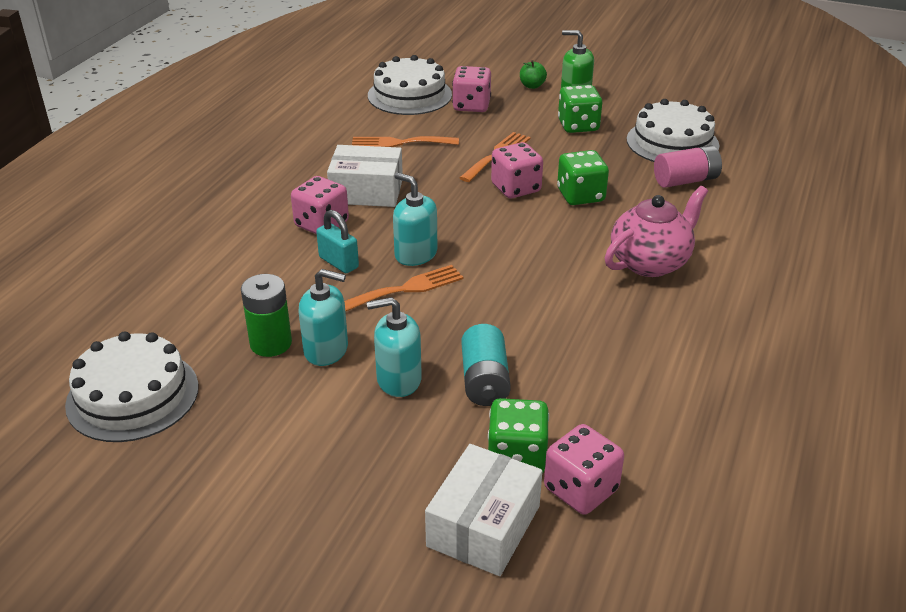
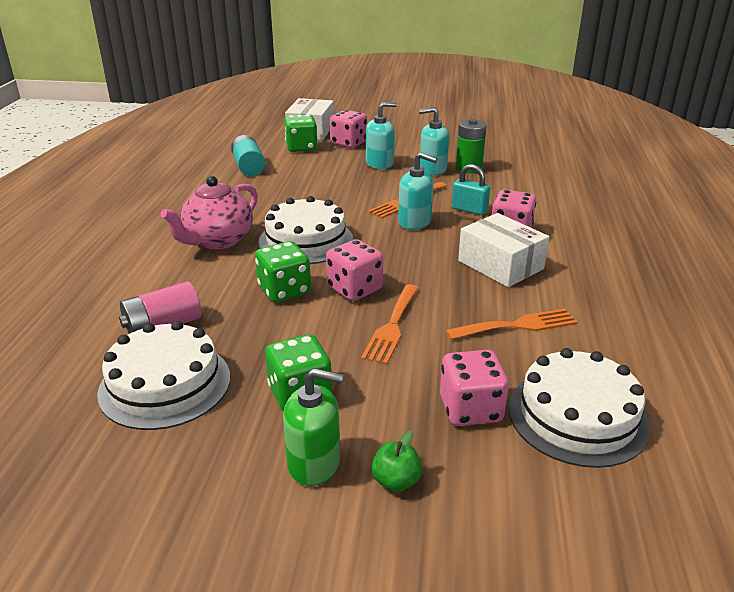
camera: 165 degrees right, 5 degrees down
white cake [65,331,199,442] -> white cake moved to [259,196,353,264]
white box [327,145,403,207] -> white box turned 60 degrees clockwise [458,213,549,287]
turquoise battery [461,324,511,406] -> turquoise battery moved to [231,135,265,176]
pink dice [544,424,624,515] -> pink dice moved to [330,110,367,148]

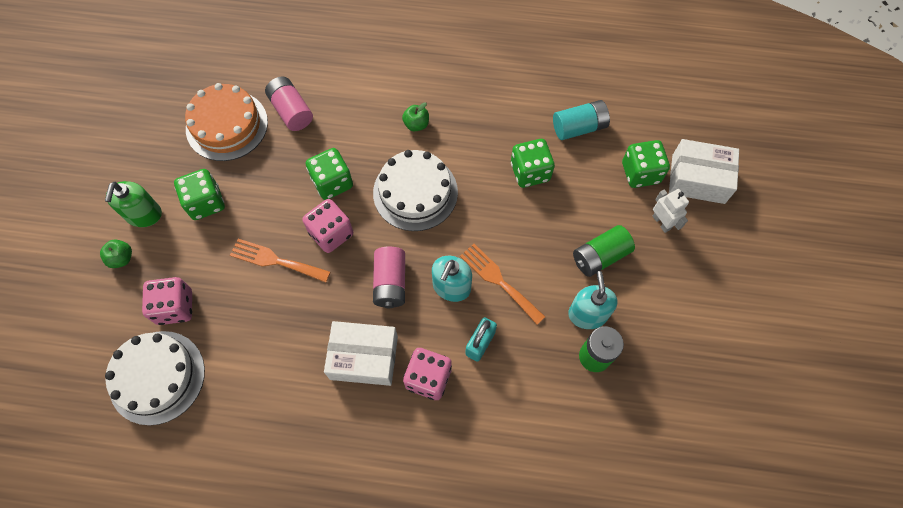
camera: 90 degrees right, 35 degrees up
white cake [97,321,230,430] -> orange cake [185,83,268,161]
pink teapot [160,176,258,249] -> green apple [402,102,429,131]
pink dice [330,110,367,148] -> white robot [653,189,689,233]
turquoise soap dispenser [366,102,397,169] -> green battery [573,225,635,277]
orange fork [445,308,578,340] -> none
white box [458,213,549,287] -> white box turned 45 degrees clockwise [324,321,398,386]
none -> pink battery [373,247,405,308]
none -> green dice [511,139,555,188]

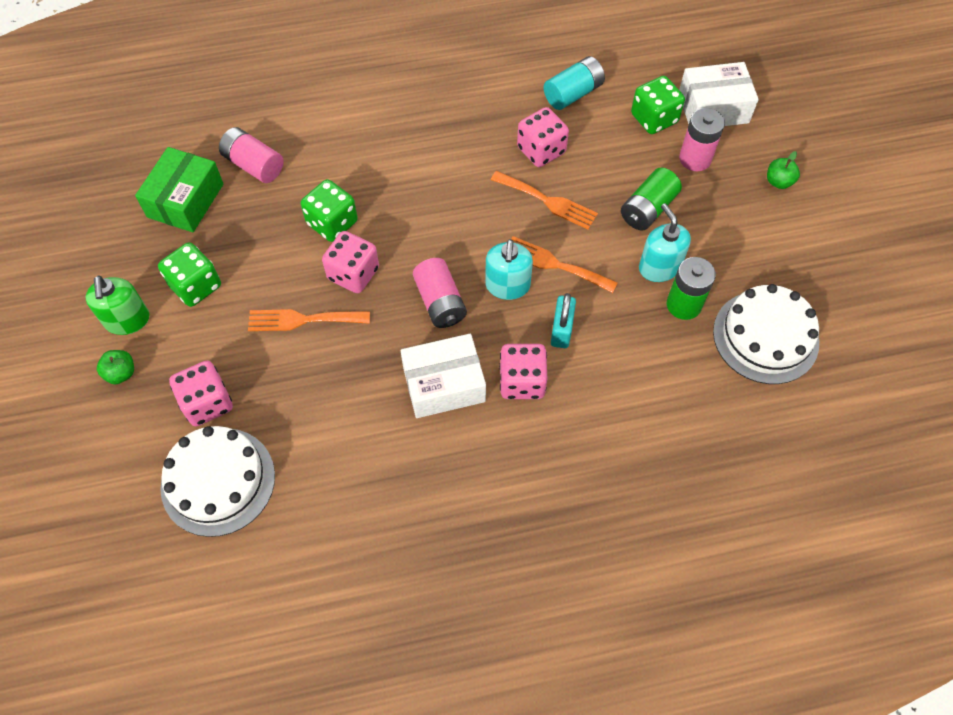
camera: 20 degrees left, 5 degrees down
orange cake [185,83,268,161] -> green box [135,147,223,232]
white cake [373,150,458,231] -> white cake moved to [713,284,819,384]
green apple [402,102,429,131] -> green apple moved to [767,151,800,189]
green dice [511,139,555,188] -> pink dice [517,107,569,167]
white robot [653,189,689,233] -> pink battery [679,108,725,171]
none -> orange fork [491,171,598,229]

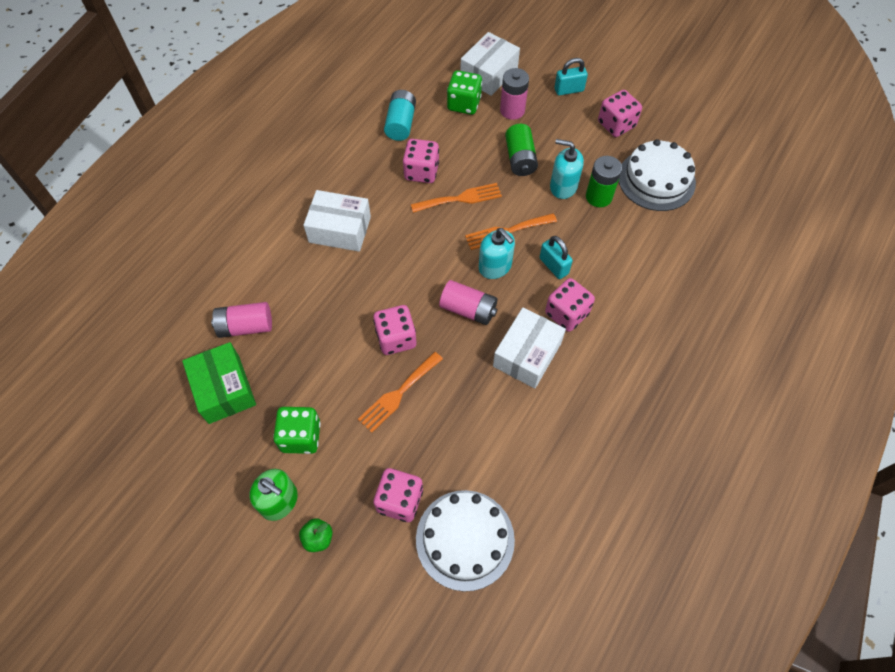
camera: 45 degrees left, 0 degrees up
green dice [301,179,358,242] -> none
green apple [767,151,800,189] -> turquoise padlock [555,58,588,96]
none -> white box [303,190,371,252]
none -> pink dice [598,90,642,137]

